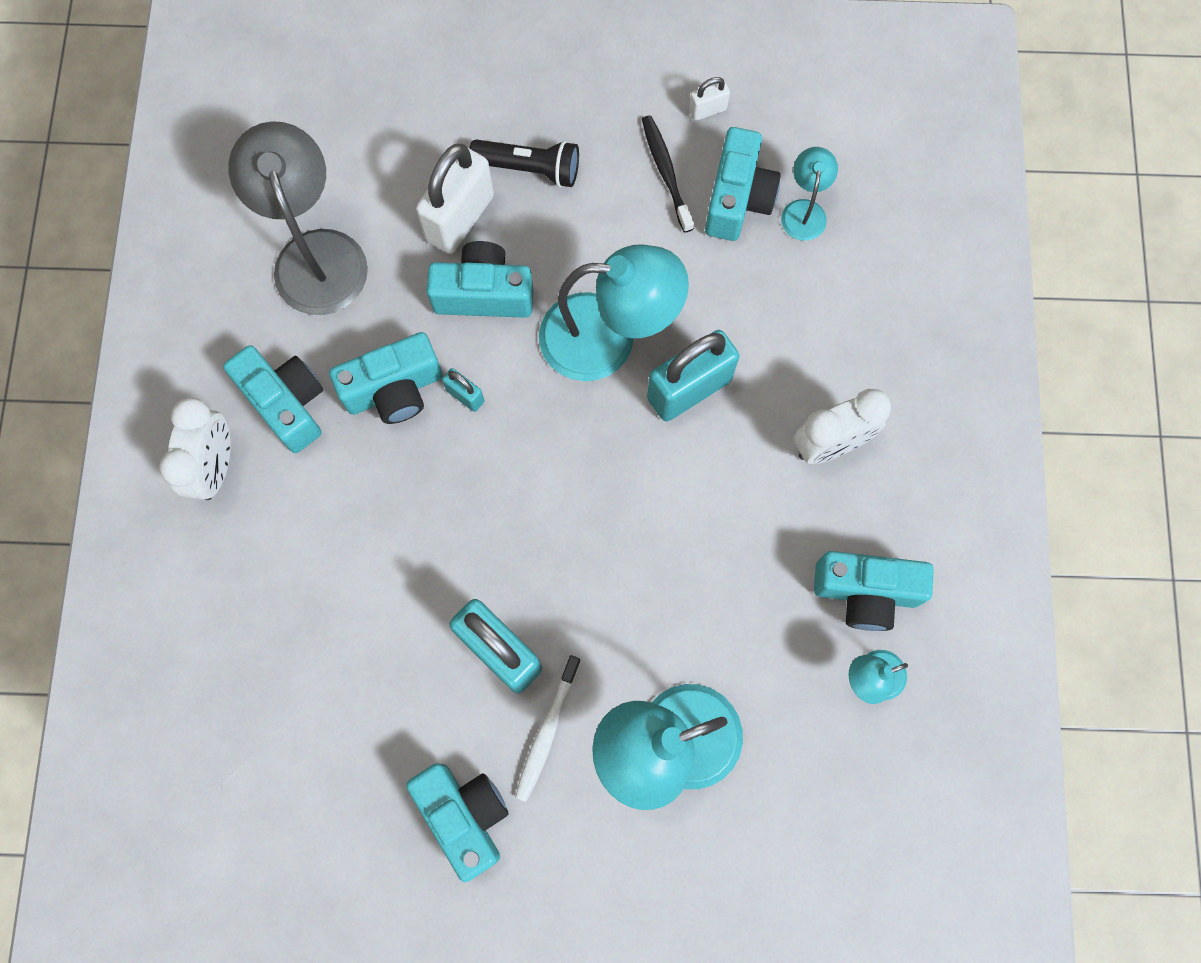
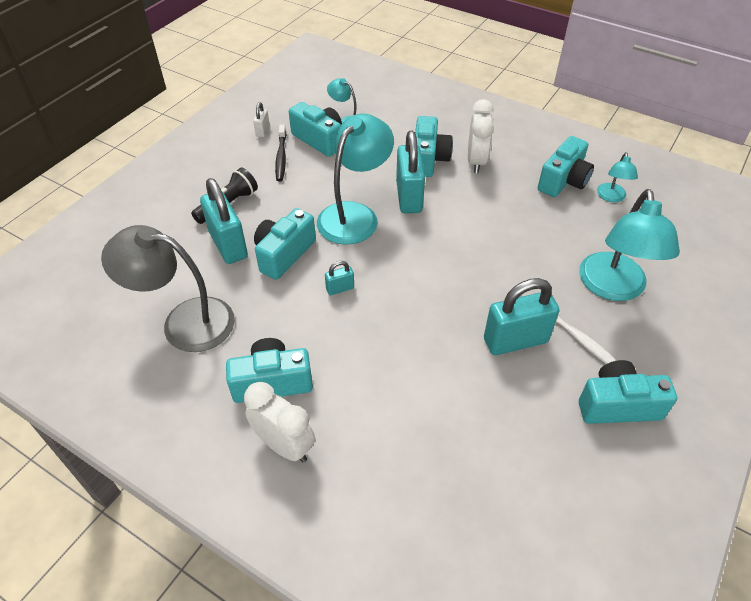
camera: 60 degrees left, 25 degrees down
turquoise camera [329,332,443,424] -> turquoise camera moved to [415,116,453,177]
white padlock [416,144,494,254] -> turquoise padlock [200,178,248,264]
black toothbrush [642,115,694,233] -> black toothbrush turned 105 degrees counterclockwise [275,124,286,181]

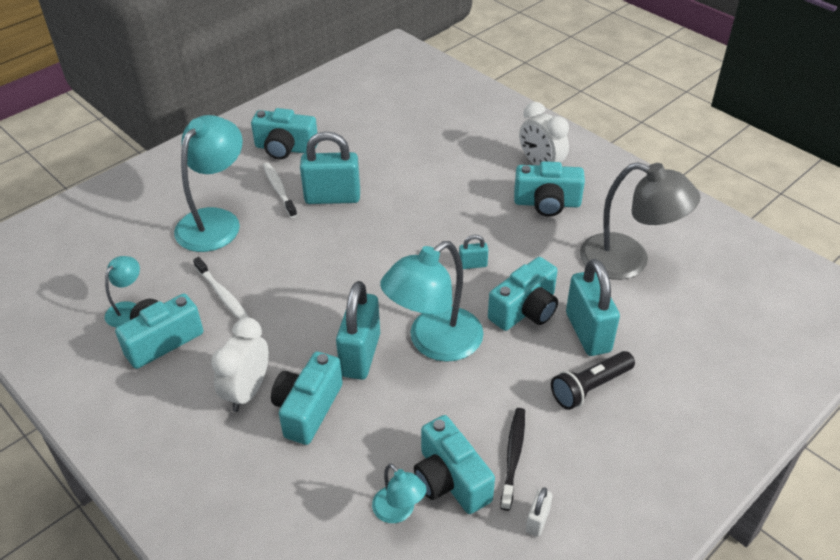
camera: 165 degrees left, 5 degrees down
none -> white toothbrush [193,257,249,320]

